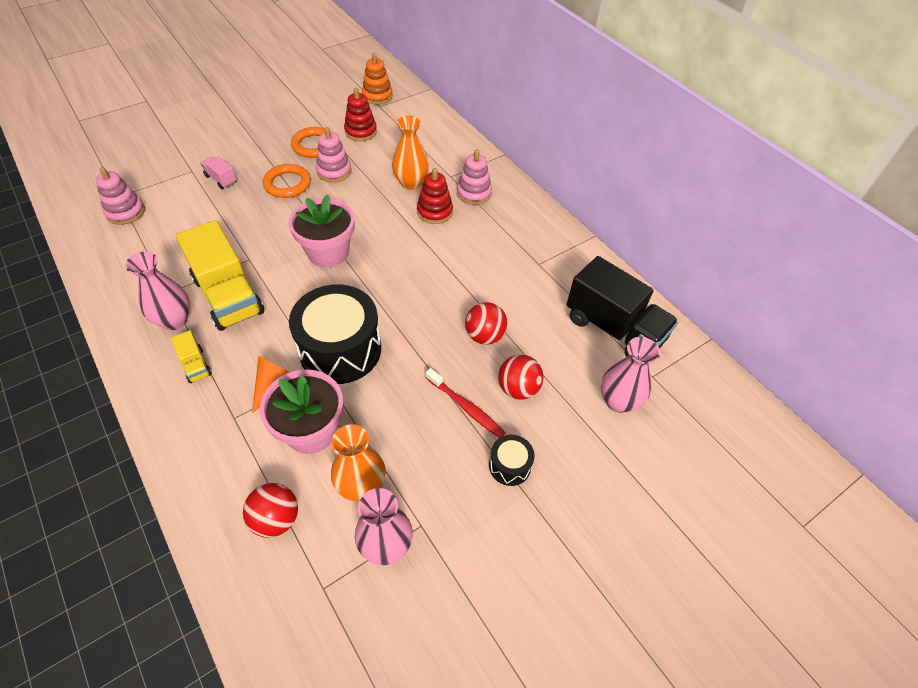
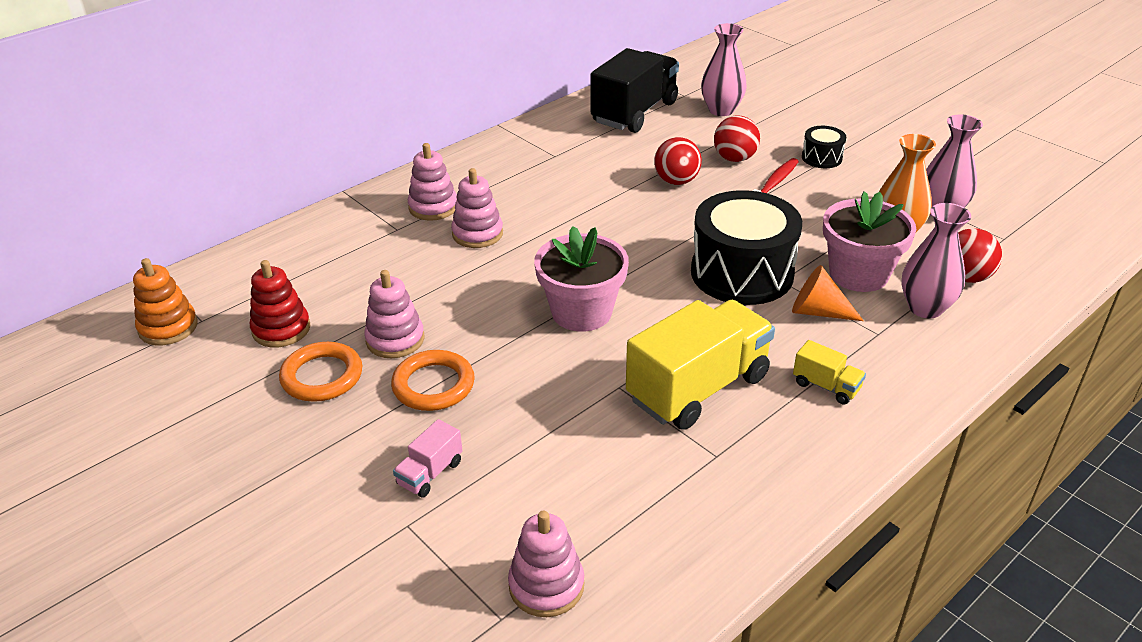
camera: 95 degrees left, 15 degrees down
pink vase [125,252,190,330] -> pink vase moved to [901,203,971,318]
yellow truck [171,330,212,383] -> yellow truck turned 75 degrees clockwise [793,340,866,405]
orange vase [392,116,429,190] -> none
red stacking toy [417,168,453,224] -> pink stacking toy [451,168,503,248]

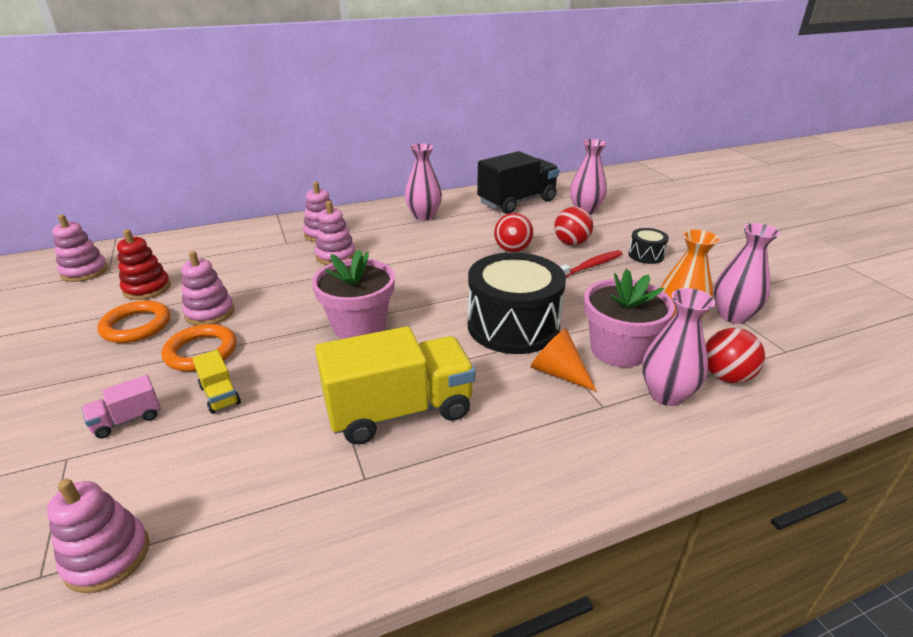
camera: 20 degrees right, 5 degrees down
orange stacking toy [133,258,197,346] -> pink stacking toy [52,214,108,282]
yellow truck [793,340,866,405] -> yellow truck moved to [192,350,241,414]
none -> pink vase [405,143,442,221]

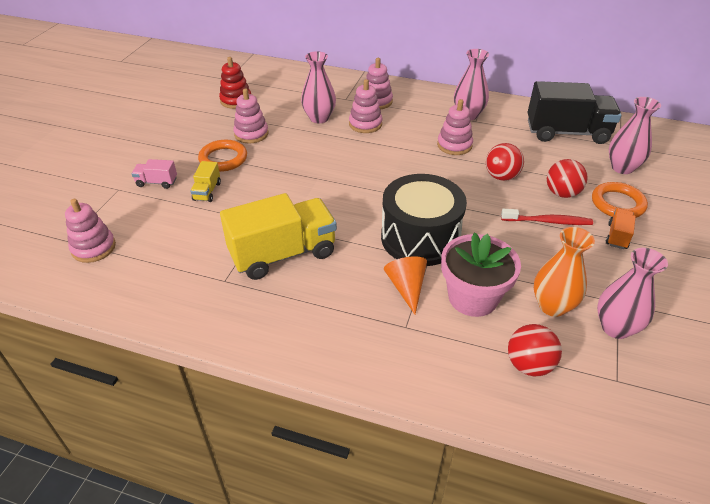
camera: 40 degrees right, 10 degrees up
pink stacking toy [52,214,108,282] -> pink stacking toy moved to [437,99,473,155]
orange ring [97,300,170,343] -> orange ring moved to [592,182,648,218]
pink flower pot [312,250,395,339] -> none
yellow truck [315,326,475,445] -> yellow truck turned 45 degrees counterclockwise [220,193,337,280]
black drum [628,228,669,264] -> orange truck [606,208,636,249]
pink vase [642,288,715,406] -> pink vase moved to [301,51,336,123]

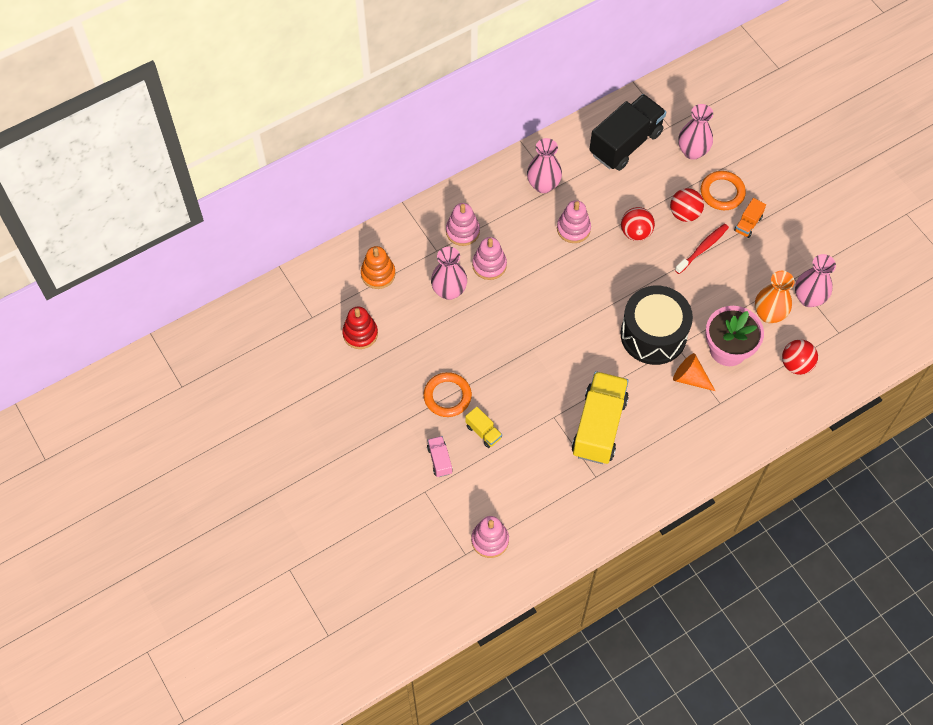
camera: 50 degrees left, 20 degrees up
pink truck [131,159,177,189] -> pink truck turned 120 degrees clockwise [427,436,453,477]
pink stacking toy [233,89,268,144] -> none
orange truck [606,208,636,249] -> orange truck turned 120 degrees counterclockwise [734,198,766,238]
none -> orange stacking toy [361,246,396,289]

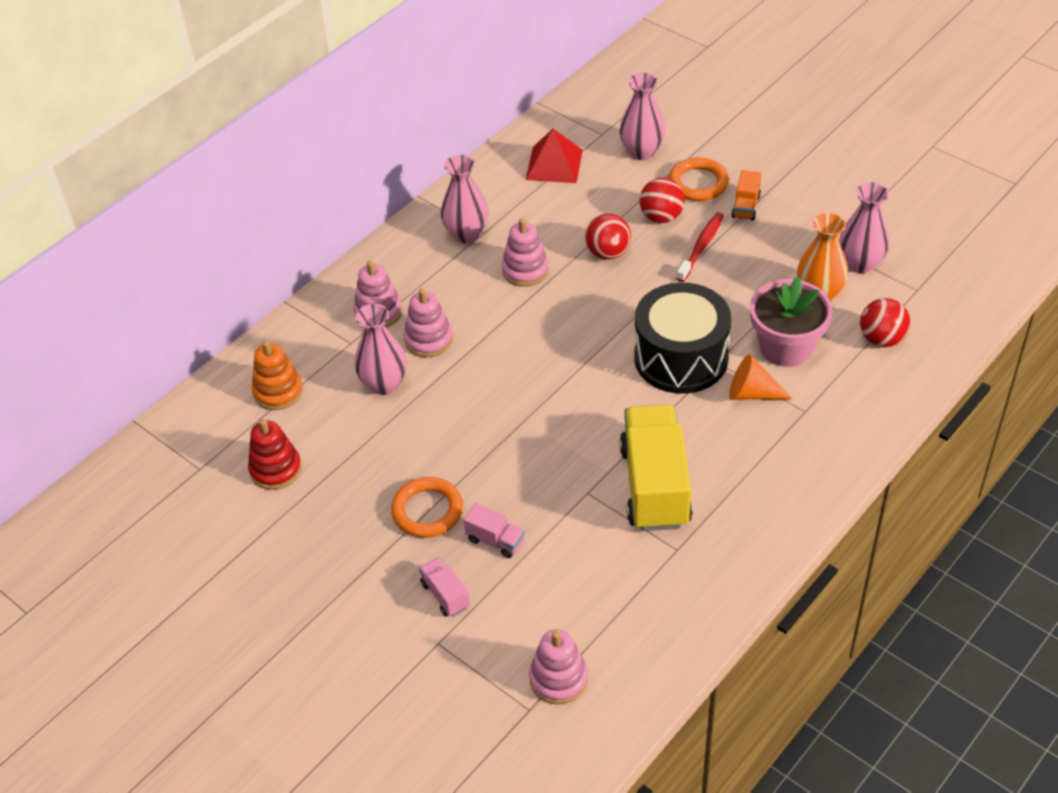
camera: 15 degrees left, 15 degrees down
yellow truck [465,407,502,448] -> pink truck [464,503,525,558]
black truck [589,94,666,171] -> red pyramid [526,129,583,183]

